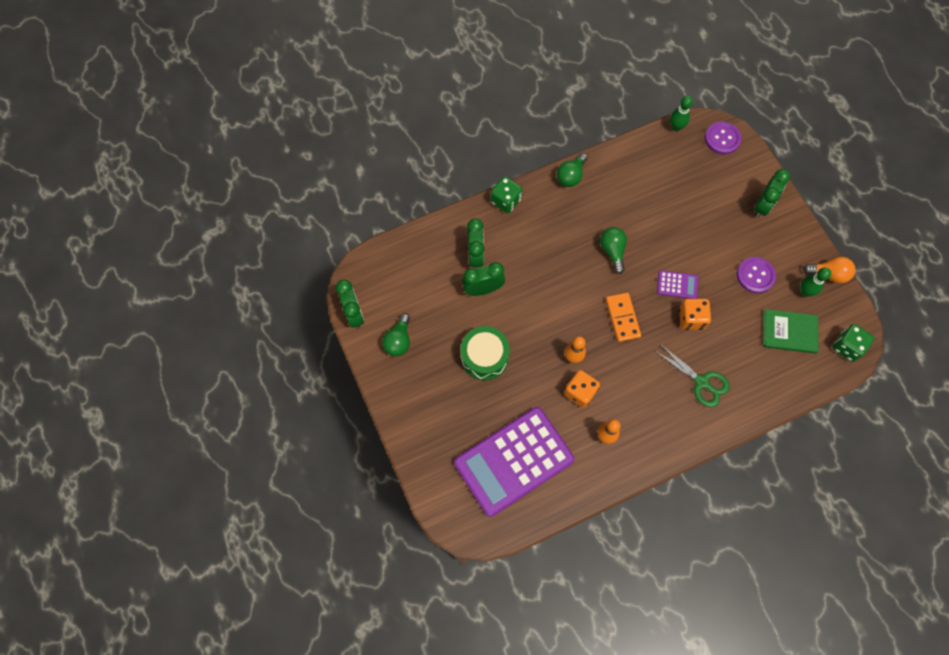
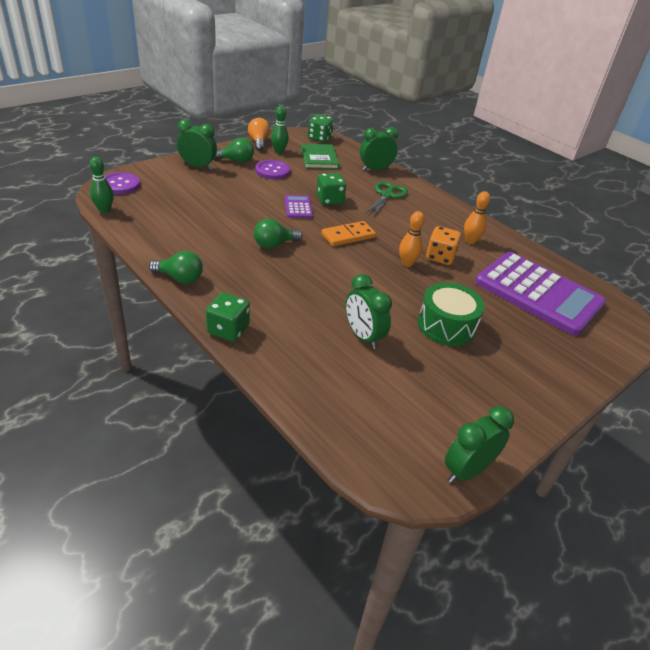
camera: 110 degrees left, 30 degrees down
green light bulb [382,313,410,356] -> green light bulb moved to [214,138,254,163]
green clock [467,218,484,269] -> green clock moved to [360,127,398,171]
orange dice [679,299,711,330] -> green dice [316,173,346,205]

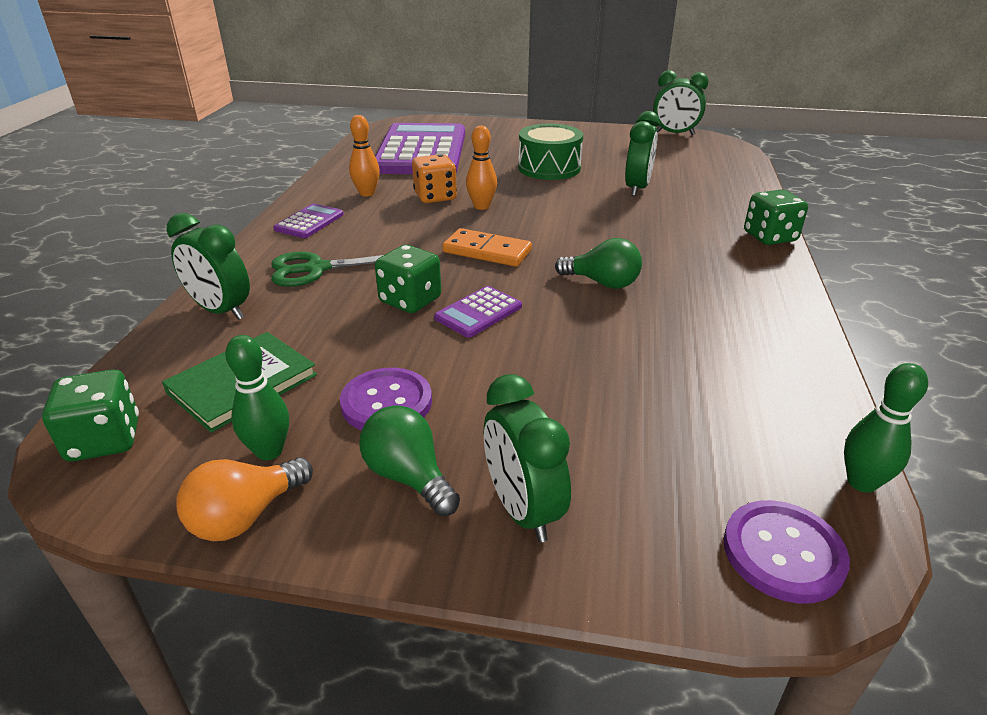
camera: 125 degrees left, 5 degrees down
green light bulb [149,251,203,284] -> none
none -> purple calculator [273,204,344,238]

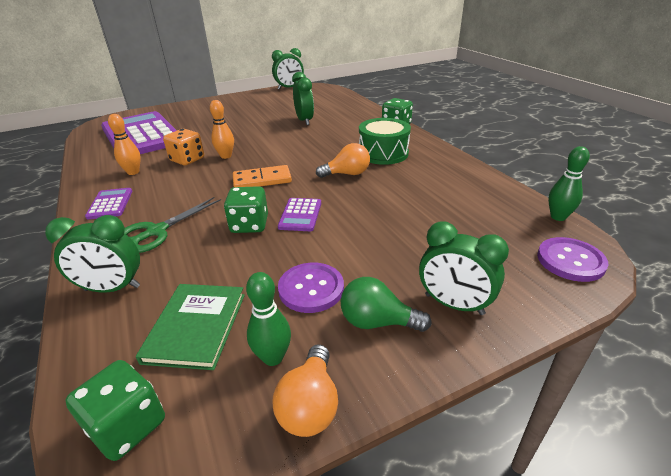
camera: 35 degrees left, 0 degrees up
green drum [518,124,583,180] -> green drum moved to [359,118,411,165]
green light bulb [555,238,642,289] -> orange light bulb [316,143,370,178]

